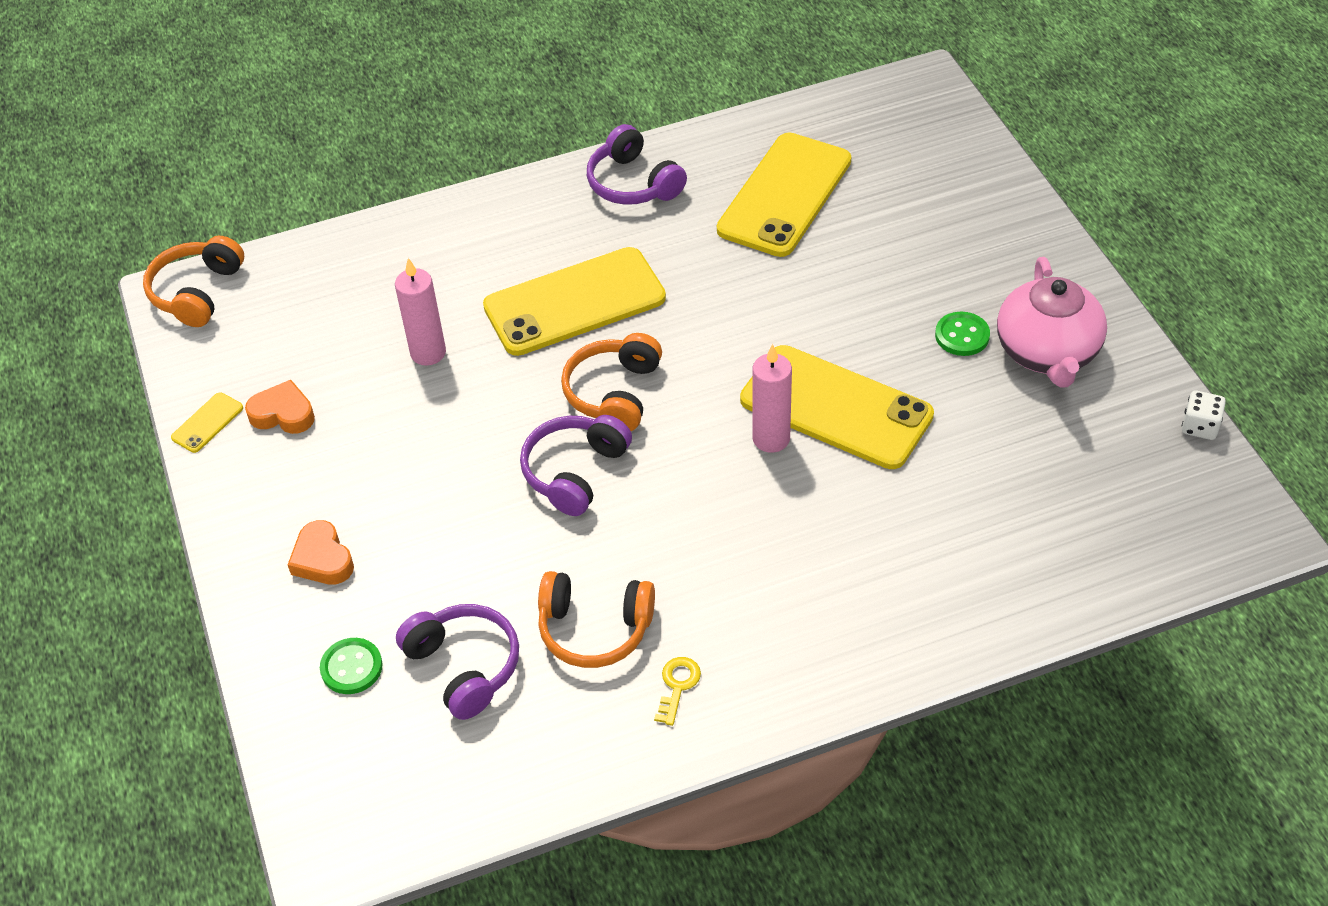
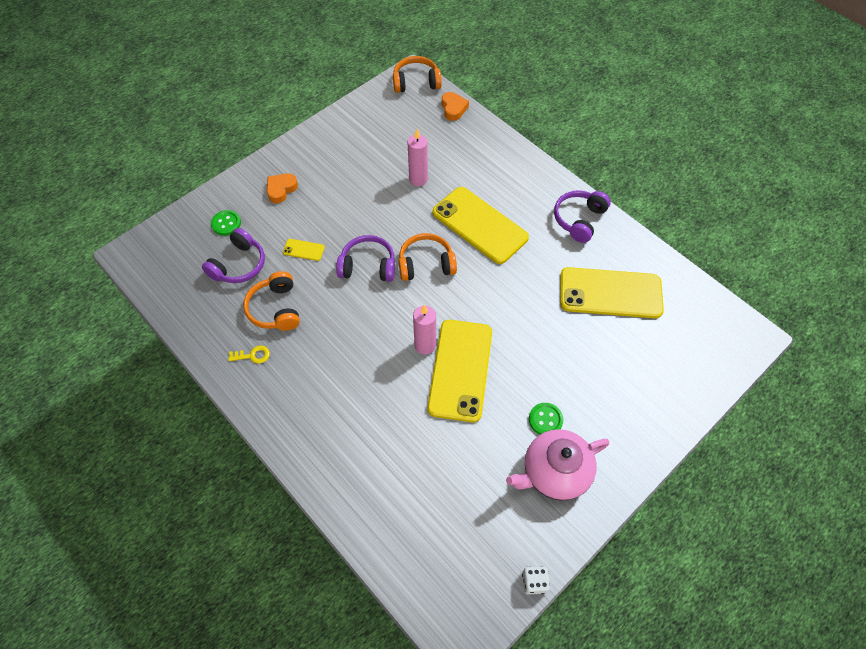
camera: 65 degrees right, 10 degrees up
yellow phone [171,392,243,453] -> yellow phone moved to [283,239,325,261]
orange heart [245,380,315,434] -> orange heart moved to [442,92,469,121]

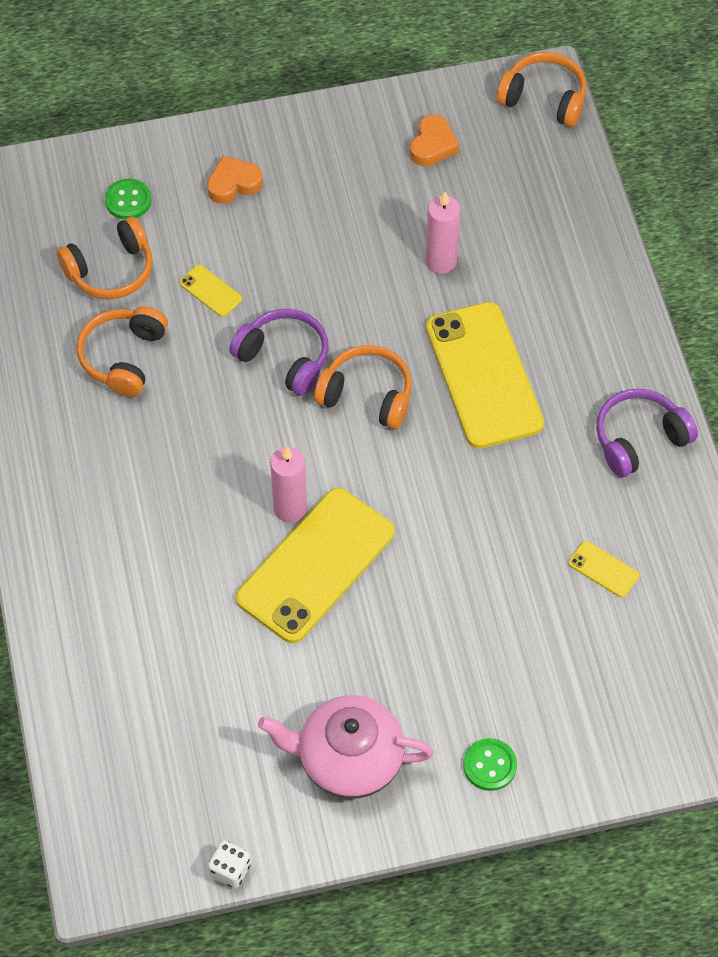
camera: 30 degrees right, 0 degrees up
purple headphones [202,228,265,283] -> orange headphones [57,217,153,299]
yellow key [228,345,270,364] -> none
orange heart [442,92,469,121] -> orange heart moved to [410,114,459,166]
green button [529,403,563,434] -> green button moved to [463,738,517,791]
yellow phone [560,267,664,318] -> yellow phone [569,541,639,597], size x0.40

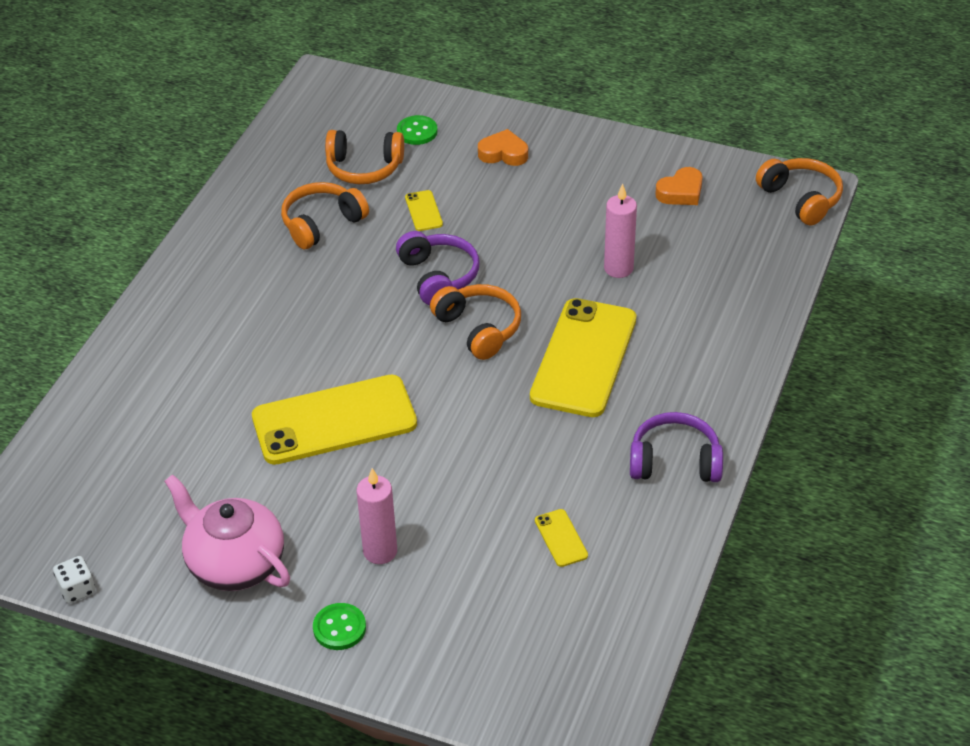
camera: 35 degrees right, 15 degrees down
pink candle [270,446,307,523] -> pink candle moved to [357,468,397,564]

